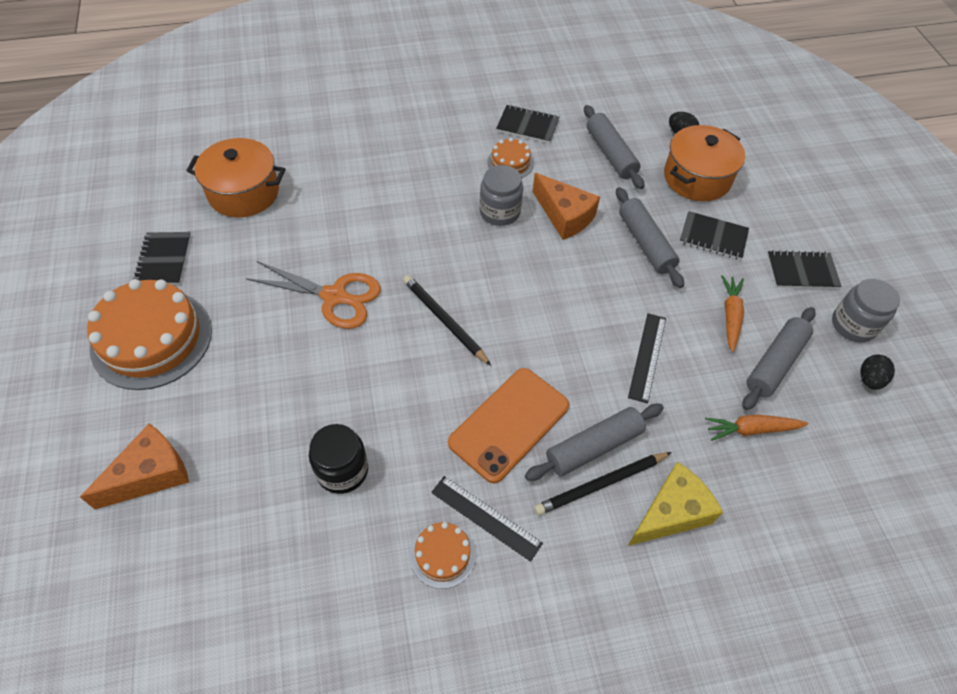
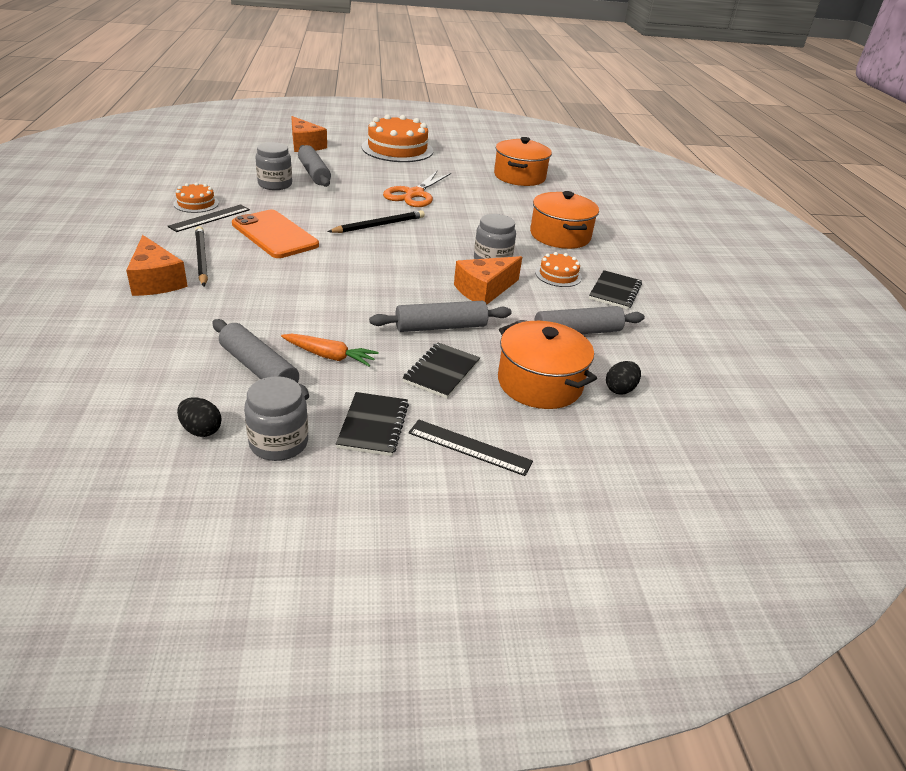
camera: 95 degrees right, 20 degrees down
black notebook [133,232,191,285] -> none
black jar [309,424,368,494] -> grey jar [255,142,292,190]
grey rolling pin [525,404,664,481] -> grey rolling pin moved to [298,145,331,187]
black ruler [628,313,666,403] -> black ruler moved to [408,420,533,476]
yellow cheese [628,462,723,546] -> orange cheese [126,235,188,296]
orange carrot [705,415,808,441] -> none
none -> orange pot [530,191,599,249]

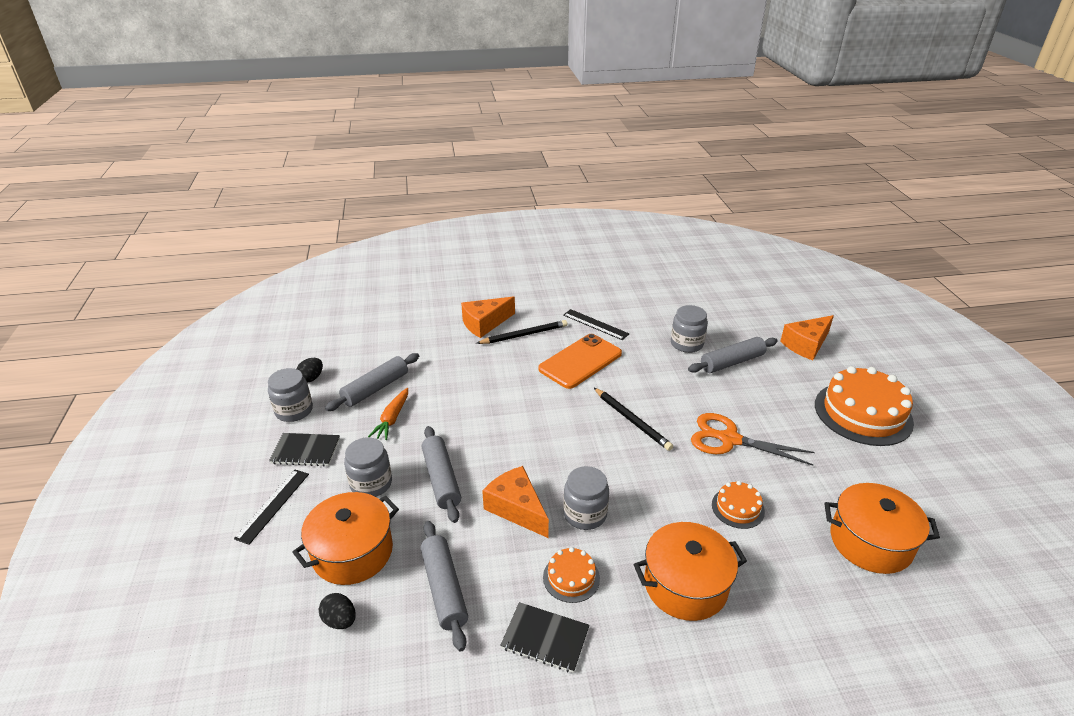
camera: 90 degrees right, 0 degrees up
orange cake [173,182,219,213] -> orange cake moved to [712,481,765,529]
black notebook [403,343,480,398] -> grey jar [344,438,392,497]

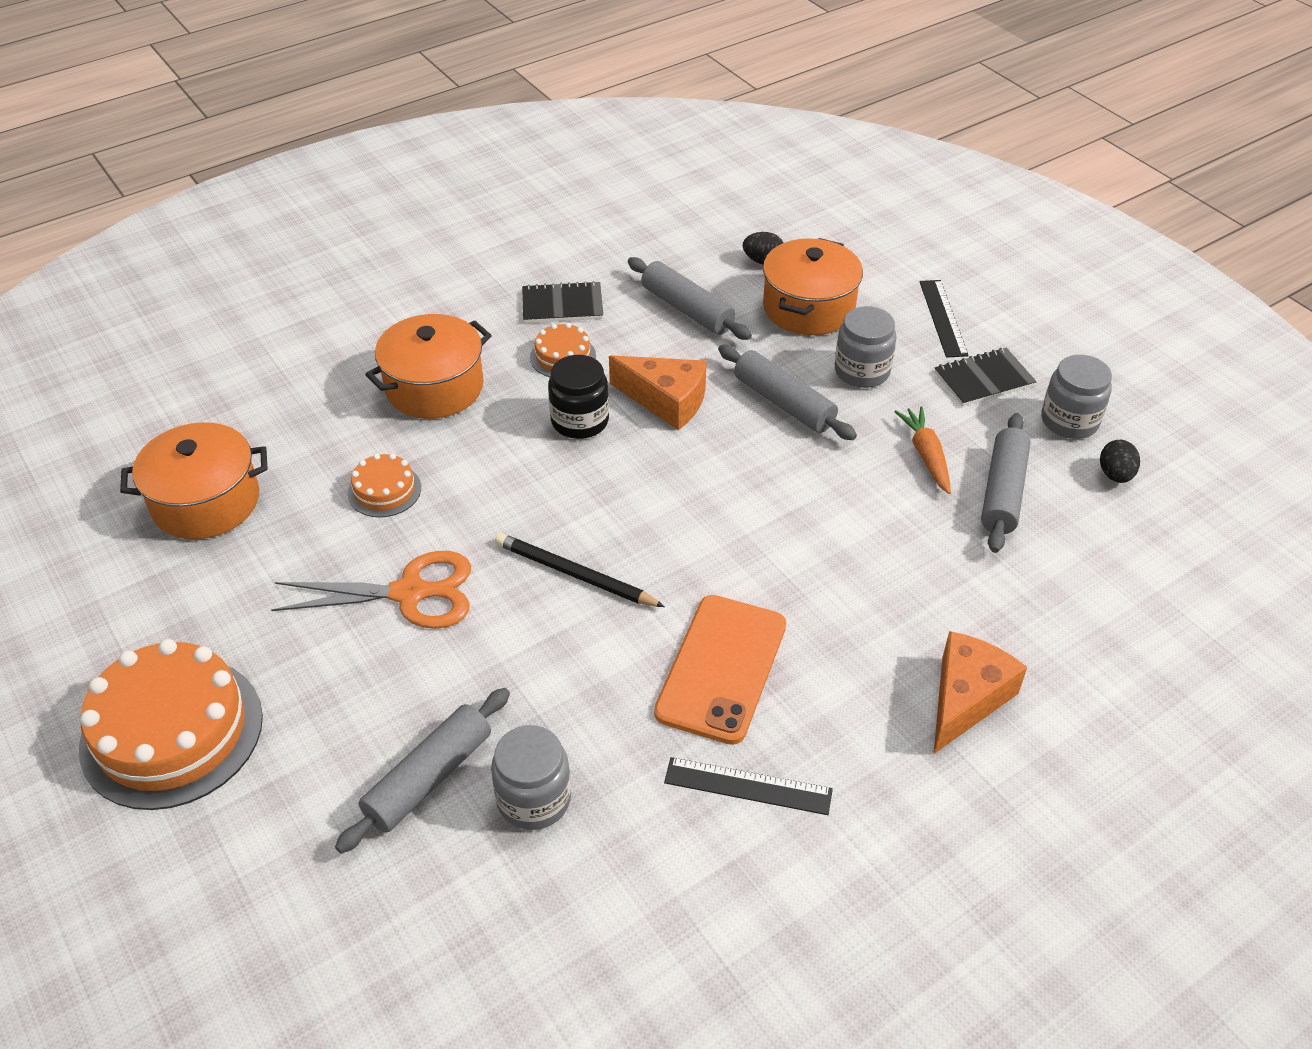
camera: 155 degrees right, 10 degrees up
black pencil [476,320,567,344] -> none
grey jar [563,466,609,530] -> black jar [548,355,609,439]
orange cheese [780,315,834,360] -> none

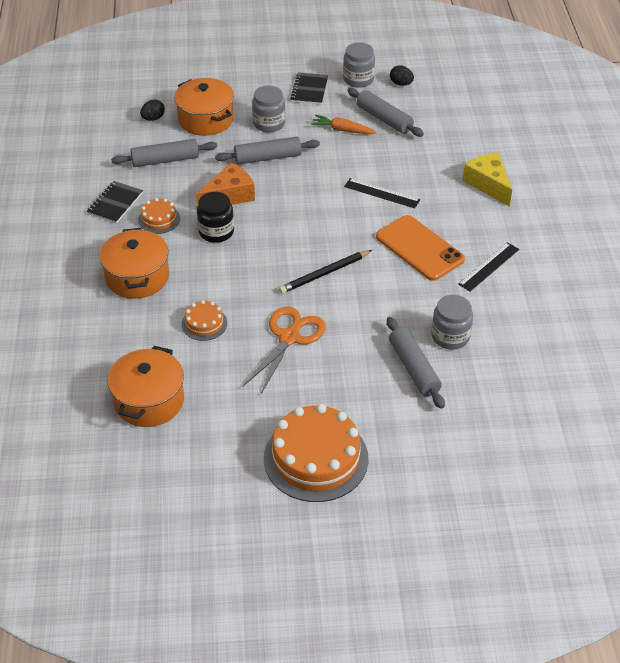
camera: 60 degrees left, 0 degrees up
black ruler [920,280,969,358] -> black ruler moved to [344,178,420,208]
orange cheese [934,631,1027,754] -> yellow cheese [463,152,512,207]

